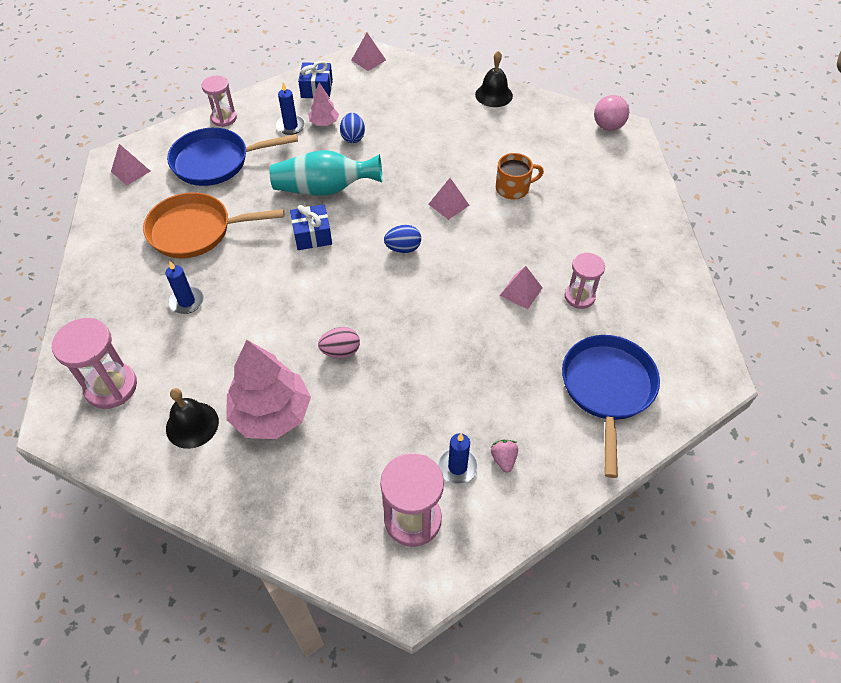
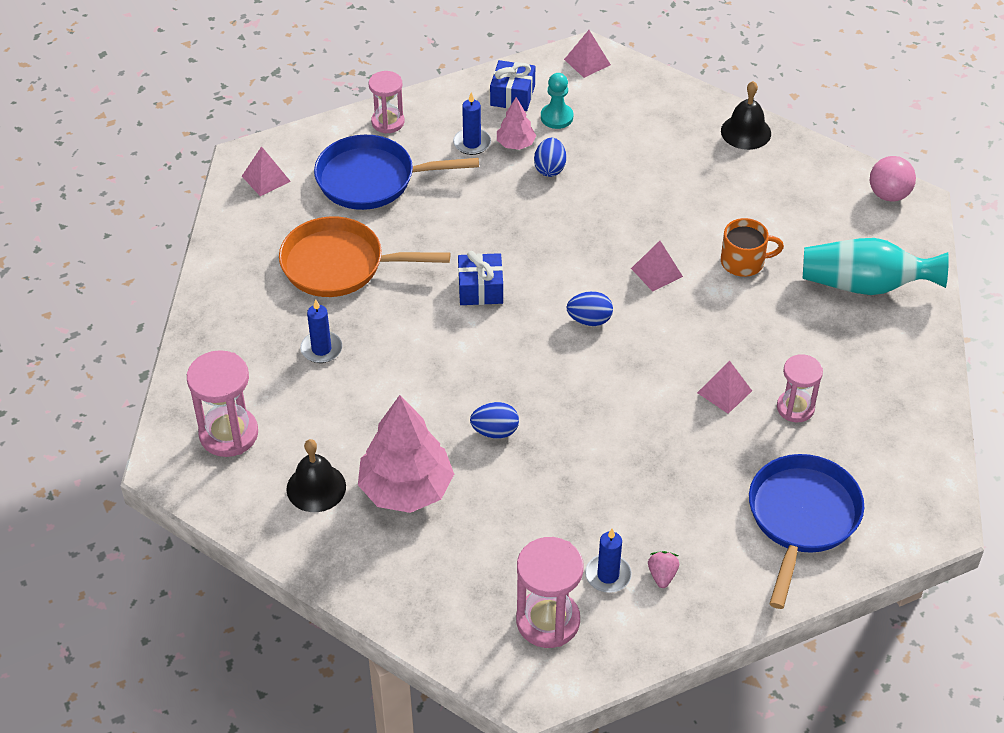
camera: 10 degrees right, 5 degrees down
turquoise vase [269,150,382,196] -> turquoise vase moved to [803,238,949,295]
pink egg [318,327,360,358] -> blue egg [470,402,519,439]
none -> turquoise pawn [541,73,573,129]

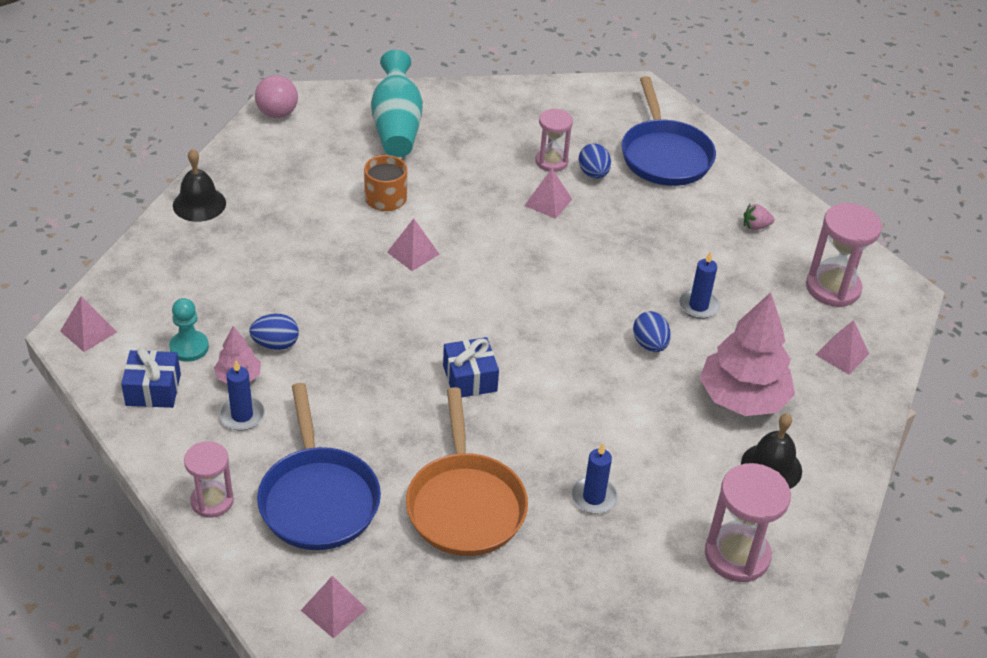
camera: 105 degrees left, 5 degrees down
blue egg [567,291,613,326] -> blue egg moved to [579,143,611,179]
blue candle [585,529,632,593] -> blue candle moved to [679,251,720,319]
blue pan [749,454,864,609] -> blue pan turned 105 degrees counterclockwise [622,76,716,186]
none -> pink pyramid [816,320,869,374]

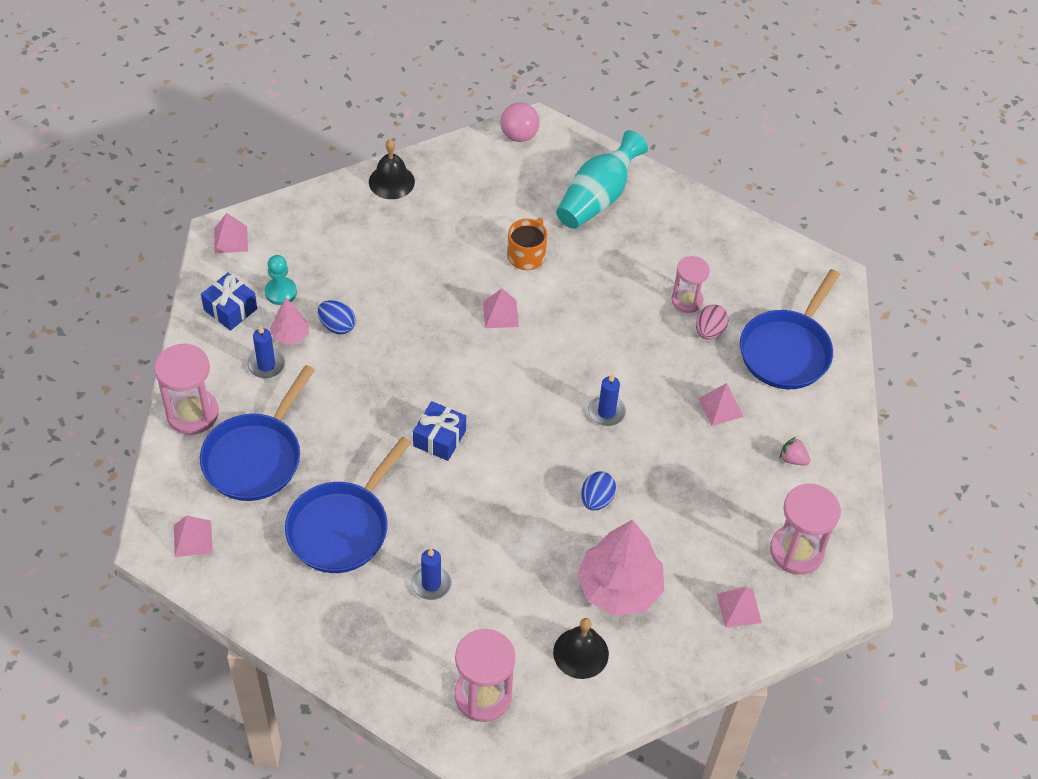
camera: 40 degrees right, 10 degrees up
pink hourglass [184,441,234,518] -> pink hourglass [154,343,219,435], size x1.54
orange pan [406,387,528,556] -> blue pan [285,436,411,573]
pink pyramid [524,168,572,219] -> pink pyramid moved to [698,383,744,426]
blue egg [579,143,611,179] -> pink egg [696,304,728,340]
blue candle [679,251,720,319] -> blue candle moved to [588,373,626,426]

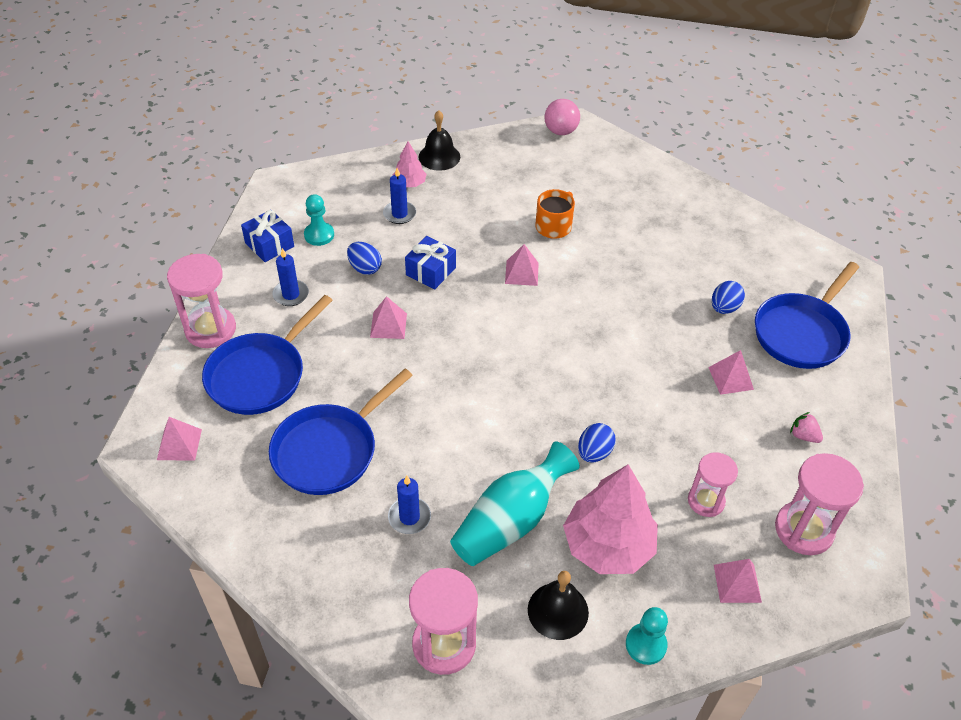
camera: 10 degrees right, 5 degrees down
pink pyramid [214,213,248,253] -> pink pyramid moved to [370,296,407,339]
pink tree [270,298,309,345] -> pink tree moved to [393,141,427,187]
blue gift [413,401,466,461] -> blue gift moved to [405,236,456,289]
turquoise vase [556,130,648,229] -> turquoise vase moved to [450,441,580,566]
blue candle [588,373,626,426] -> blue candle moved to [383,168,416,224]
pink hourglass [671,256,710,313] -> pink hourglass moved to [688,452,738,517]
pink egg [696,304,728,340] -> blue egg [712,281,745,314]
none -> turquoise pawn [626,607,668,665]

